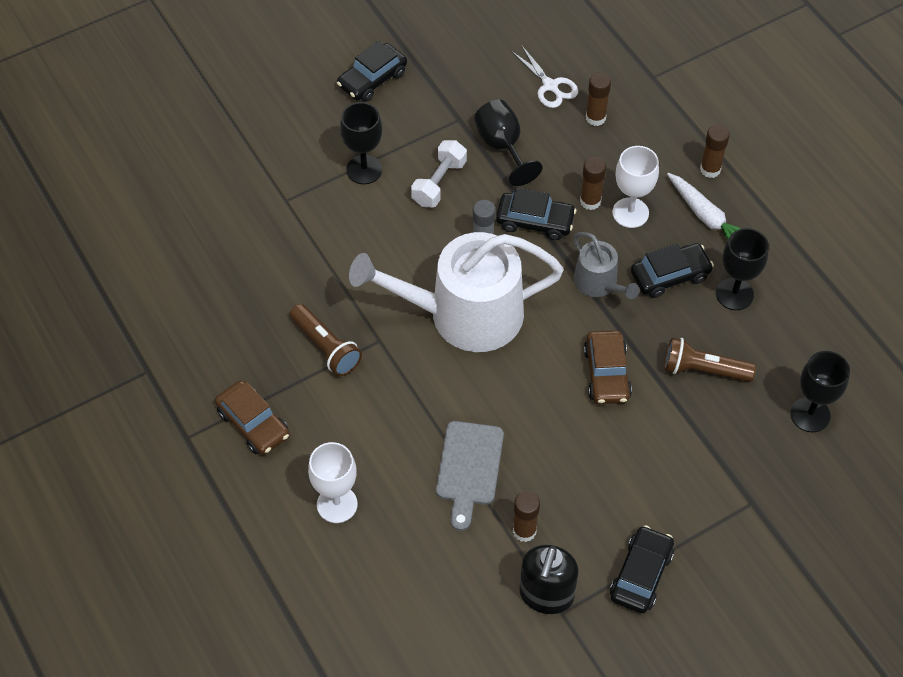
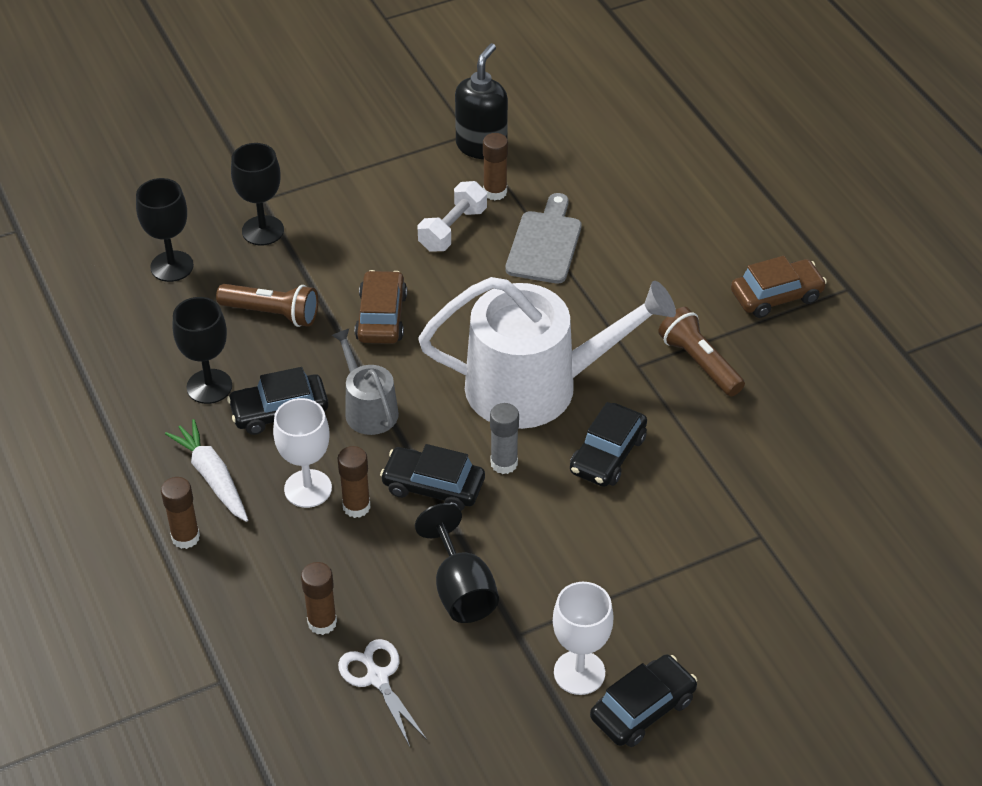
camera: 175 degrees left, 10 degrees down
brown car [215,380,290,455] -> brown car turned 105 degrees clockwise [731,256,827,318]
white goblet [308,442,358,523] -> white goblet moved to [553,582,614,695]
black goblet [340,102,382,184] -> black goblet moved to [231,143,284,246]
white dumbbell [411,140,467,207] -> white dumbbell moved to [418,181,487,252]
black car [610,525,674,613] -> black car moved to [570,402,647,487]

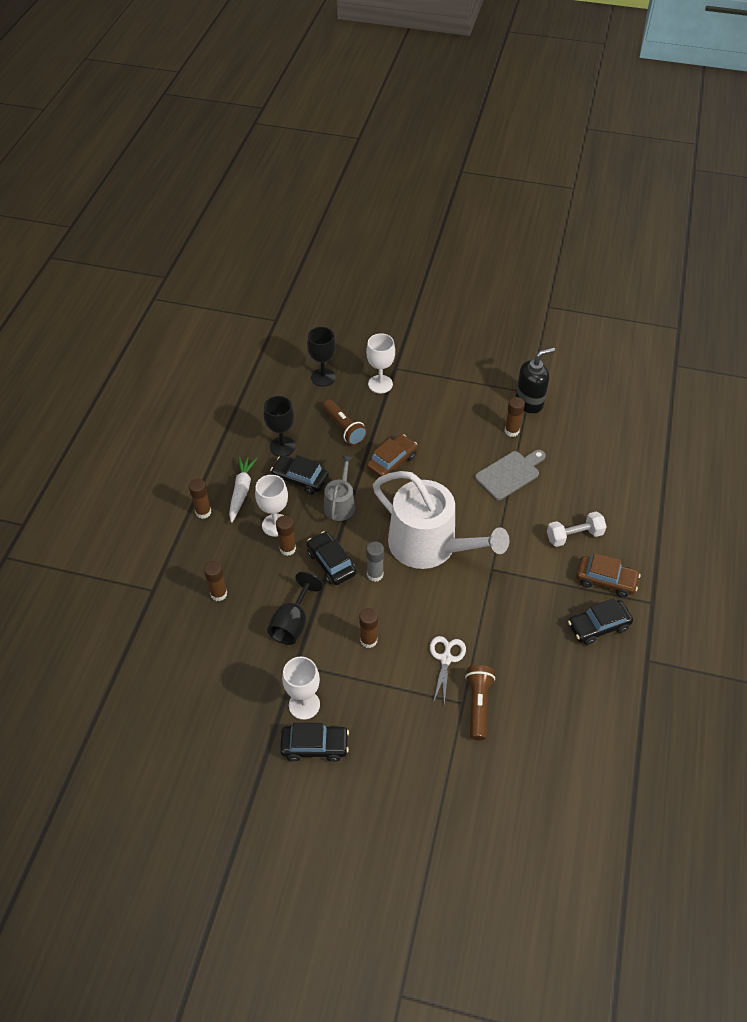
camera: 40 degrees right, 5 degrees up
black goblet [231,143,284,246] -> white goblet [366,333,395,393]
white scissors [338,639,427,747] -> white scissors moved to [430,636,466,704]
white dumbbell [418,181,487,252] -> white dumbbell moved to [547,511,607,547]
black car [570,402,647,487] -> black car moved to [568,598,633,645]
brown flashlight [658,307,745,396] -> brown flashlight moved to [465,665,495,740]
none -> brown glue stick [359,608,378,648]

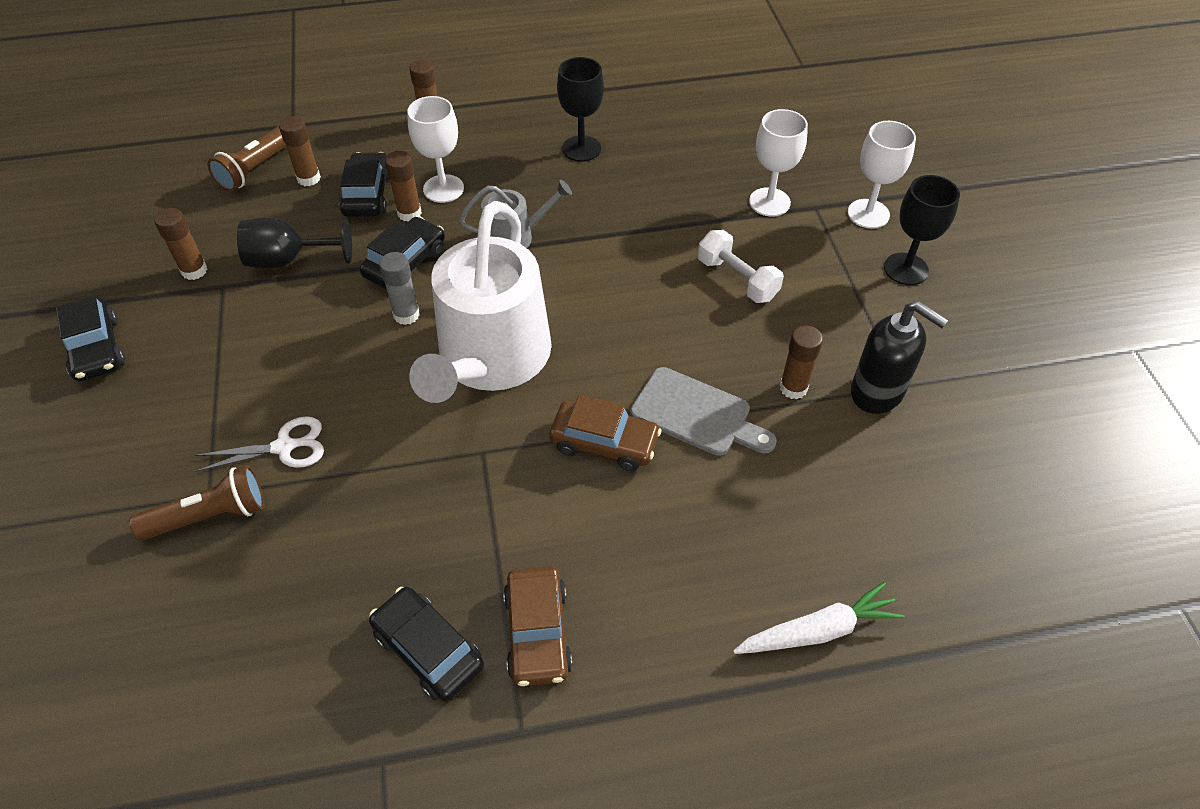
camera: 65 degrees right, 0 degrees up
white carrot [229,456,257,523] -> white carrot moved to [733,582,905,654]
black car [270,455,329,495] -> black car moved to [339,152,390,217]
white goblet [282,657,320,720] -> white goblet moved to [848,121,916,228]
black goblet [307,327,336,387] -> black goblet moved to [884,175,960,285]
brown flashlight [322,400,367,446] -> brown flashlight moved to [207,126,286,192]
brown glue stick [359,608,378,648] -> brown glue stick moved to [154,208,208,280]
brown car [366,434,418,477] -> brown car moved to [549,395,661,471]
white dumbbell [547,511,607,547] -> white dumbbell moved to [698,230,784,303]

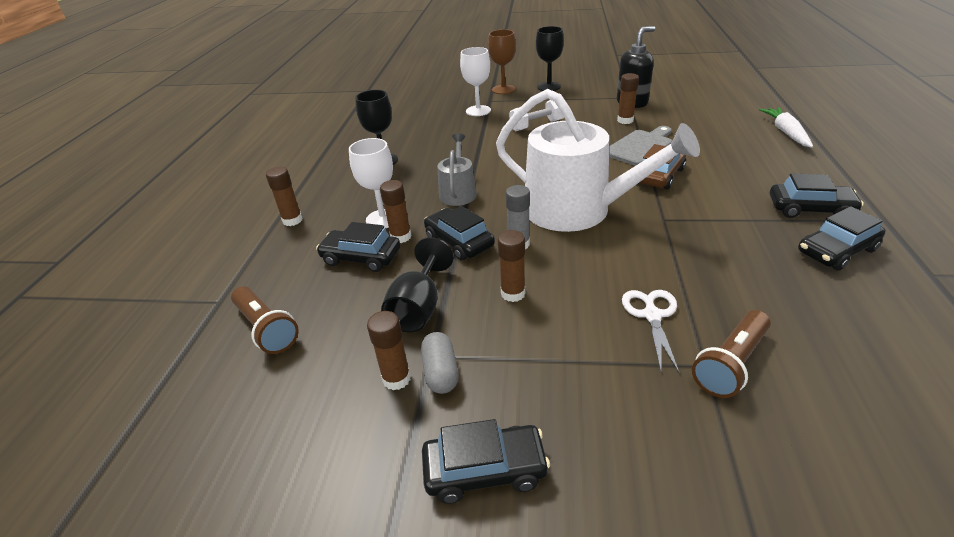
camera: 70 degrees left, 15 degrees down
brown flashlight [129,465,264,541] -> brown flashlight turned 135 degrees counterclockwise [692,310,771,398]
brown glue stick [279,116,321,186] -> brown glue stick moved to [498,230,525,302]
brown car [503,566,572,686] -> black car [770,174,864,218]
white goblet [848,121,916,228] -> brown goblet [488,29,516,94]
none -> grey capsule [421,332,459,394]

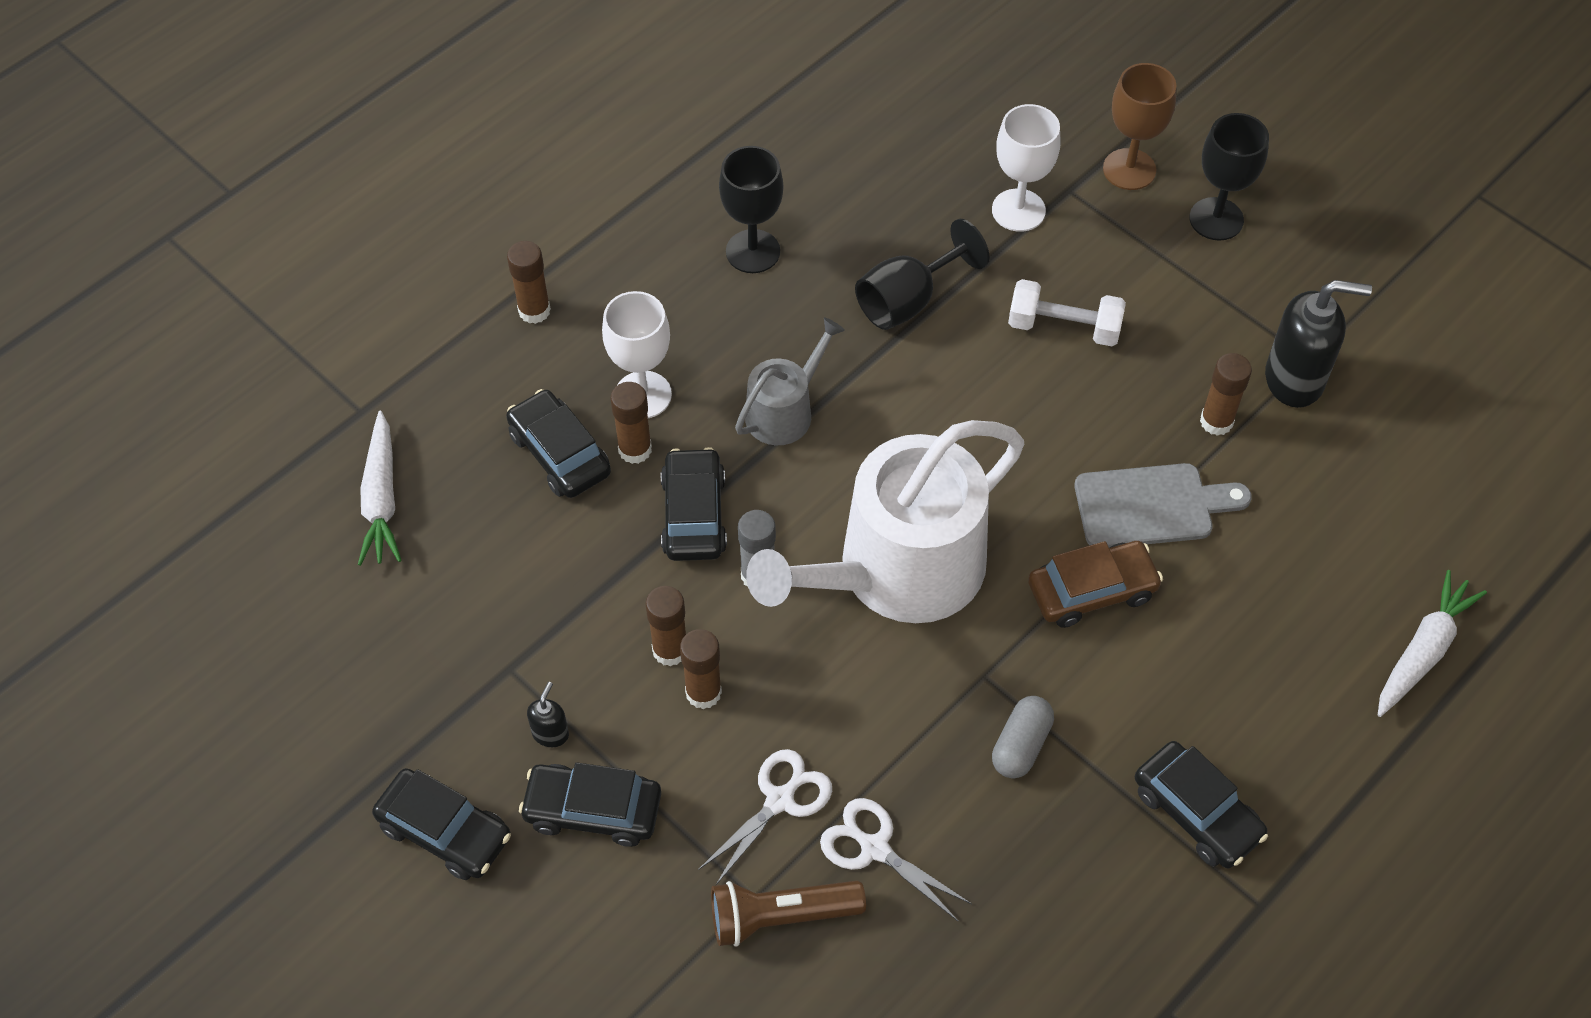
camera: 35 degrees right, 20 degrees up
brown flashlight [231,286,298,354] -> white carrot [358,411,402,566]
brown glue stick [367,311,411,390] -> brown glue stick moved to [680,629,722,709]
black goblet [381,237,454,333] -> black goblet moved to [855,219,989,330]
grey capsule [421,332,459,394] -> grey capsule moved to [992,696,1054,778]
white watering can [496,89,700,232] -> white watering can turned 75 degrees clockwise [746,420,1024,623]
black car [798,206,886,271] -> black car moved to [519,763,661,847]
none -> black soap dispenser [527,682,569,747]
none -> white scissors [820,798,972,921]

